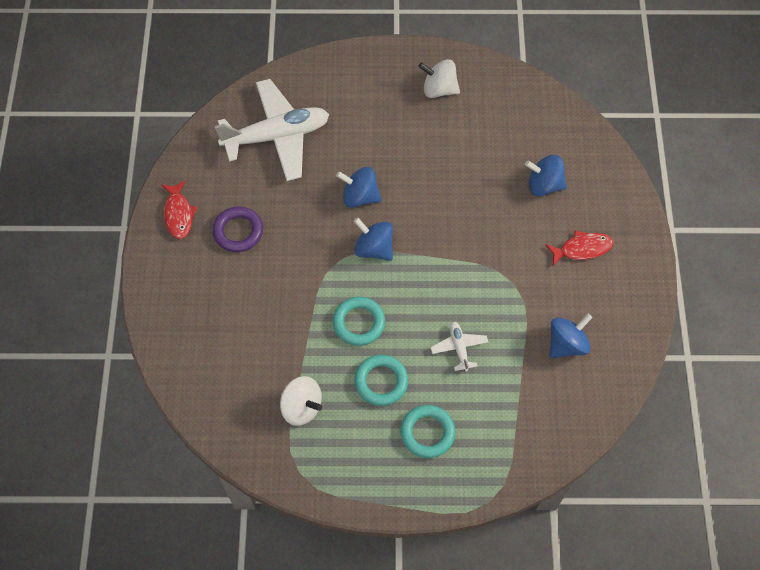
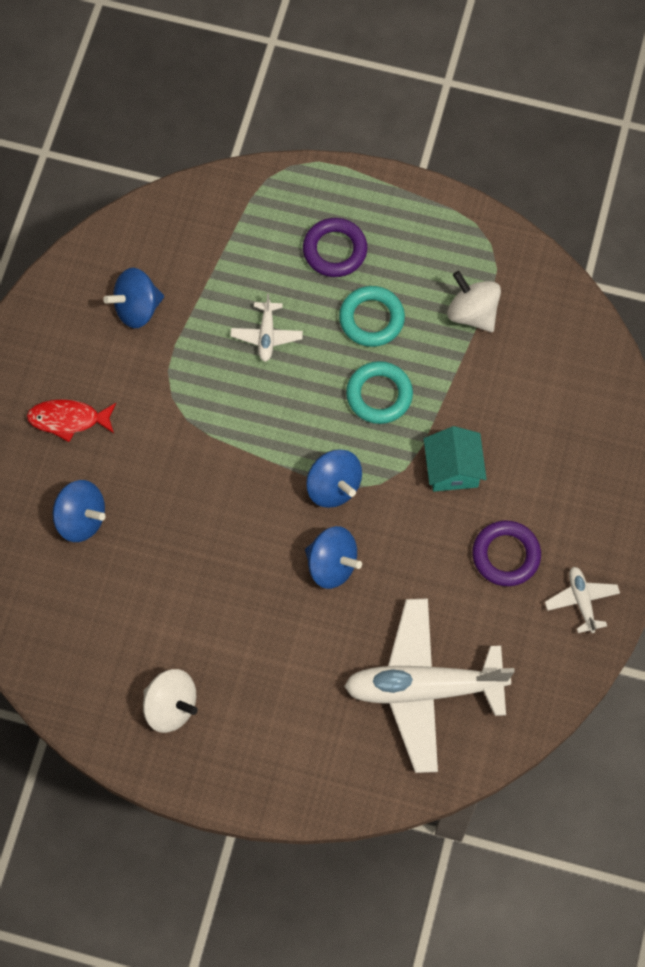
camera: 165 degrees left, 5 degrees up
red fish [162,181,197,239] -> white plane [545,567,620,633]
turquoise ring [400,405,455,458] -> purple ring [303,218,368,277]
none -> turquoise house [424,426,487,492]

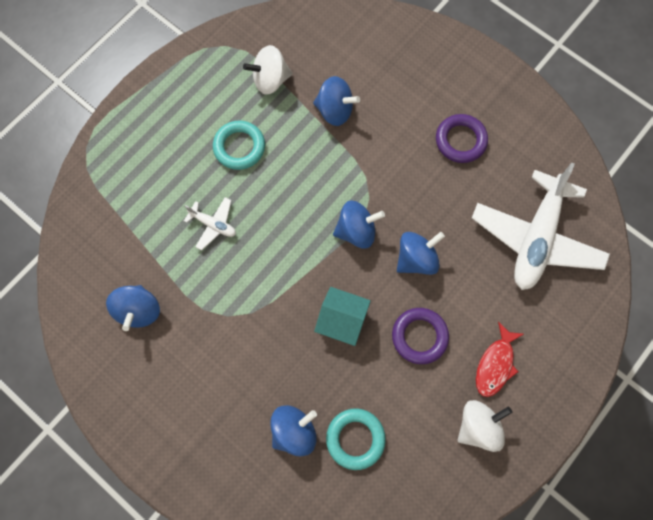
camera: 65 degrees left, 5 degrees up
red fish [27,399,116,442] -> red fish moved to [476,322,523,397]
purple ring [303,218,368,277] -> purple ring moved to [392,308,449,364]
turquoise ring [346,361,413,424] -> turquoise ring moved to [326,408,386,470]
turquoise house [424,426,487,492] -> turquoise house moved to [314,287,371,346]
white plane [545,567,620,633] -> none
none -> blue spinning top [313,76,360,126]

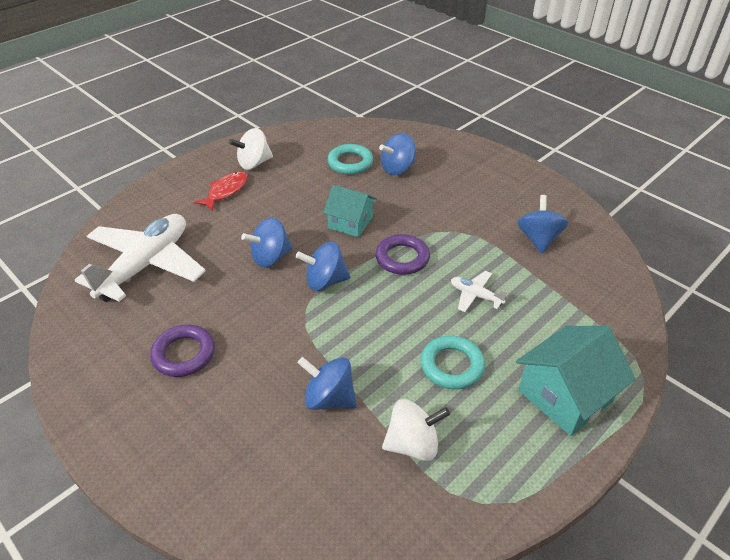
camera: 175 degrees left, 30 degrees down
purple ring [392,308,449,364] -> purple ring moved to [375,234,430,275]
none -> turquoise house [516,326,635,436]

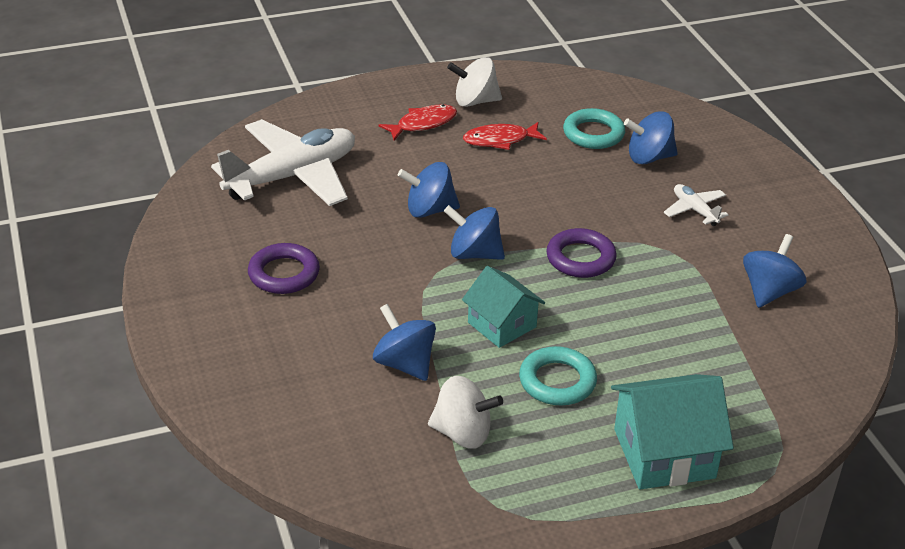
camera: 25 degrees right, 5 degrees down
turquoise house [323,185,377,237] -> turquoise house moved to [462,266,545,348]
white plane [451,271,508,312] -> white plane moved to [664,184,728,226]
none -> red fish [463,122,547,150]

